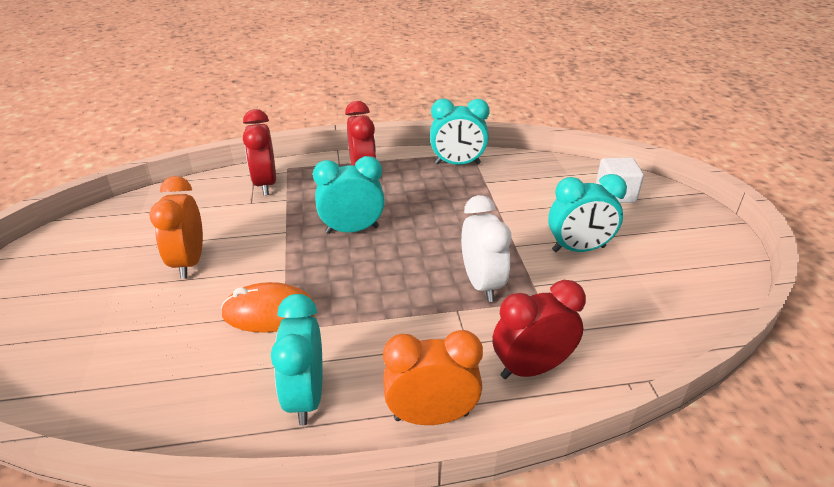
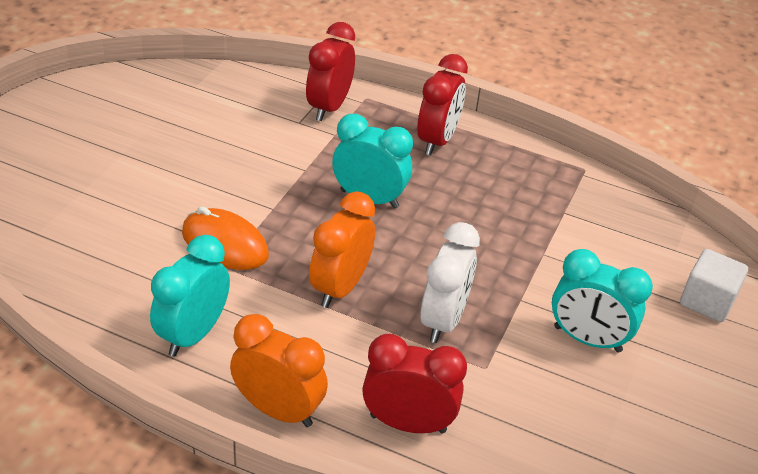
camera: 30 degrees right, 5 degrees up
orange clock [149,176,203,279] -> orange clock moved to [309,191,375,308]
turquoise clock [430,99,490,165] -> none

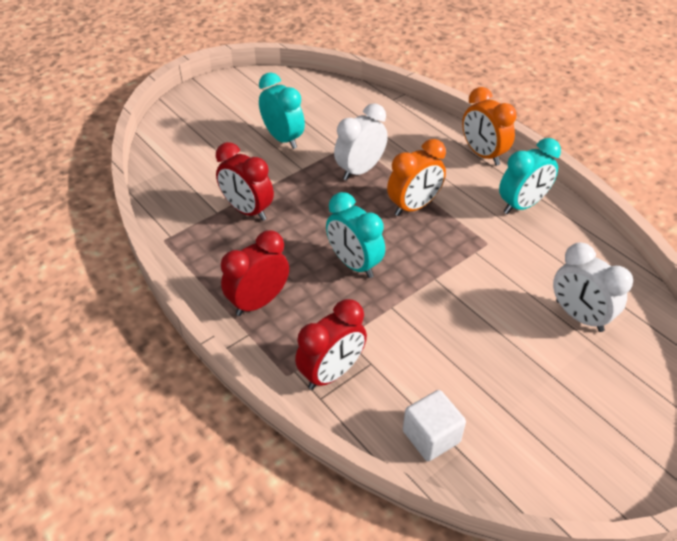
camera: 150 degrees left, 5 degrees up
orange mouse [182,206,269,270] -> none
red clock [362,334,467,433] -> red clock moved to [216,142,274,221]
white cube [680,249,748,322] -> white cube moved to [403,390,466,461]
none -> white clock [553,243,633,332]

